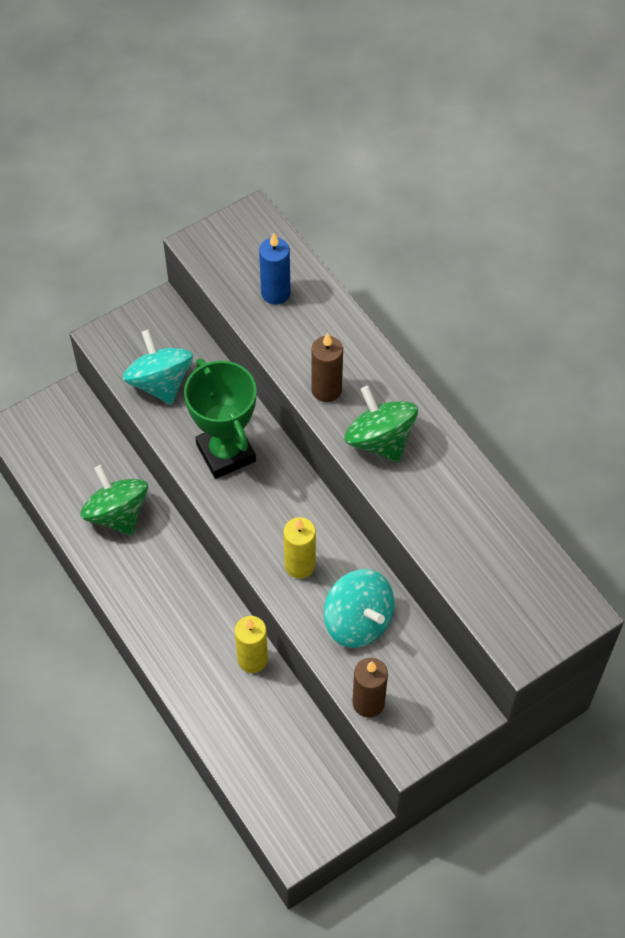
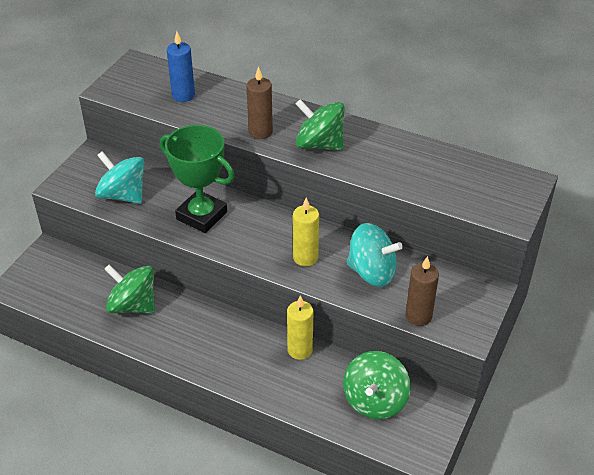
camera: 30 degrees left, 15 degrees down
none -> green spinning top [343,351,411,419]

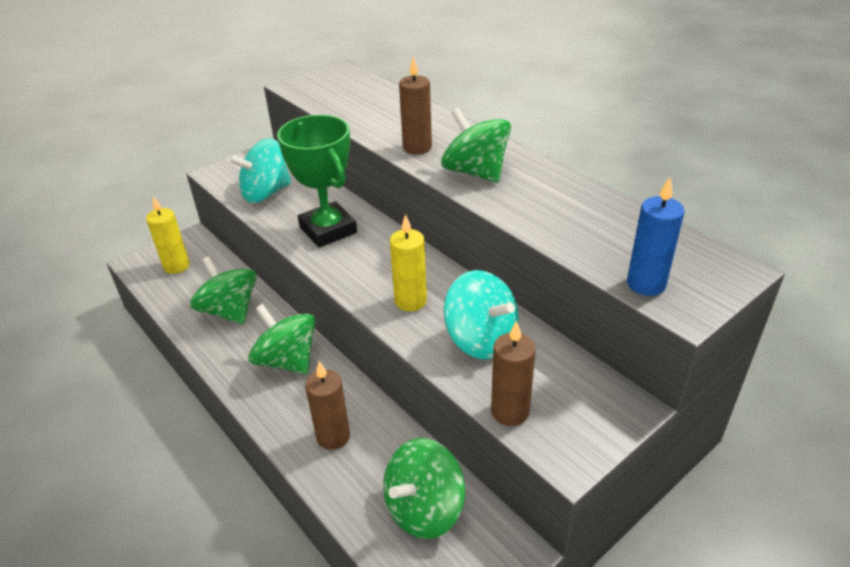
camera: 25 degrees right, 5 degrees down
turquoise spinning top [95,151,145,204] -> turquoise spinning top turned 90 degrees counterclockwise [229,138,291,203]
blue candle [167,31,195,102] -> blue candle moved to [627,177,685,296]
yellow candle [287,295,313,360] -> yellow candle moved to [146,196,190,274]
none -> green spinning top [248,304,316,374]
none -> brown candle [305,361,350,450]

